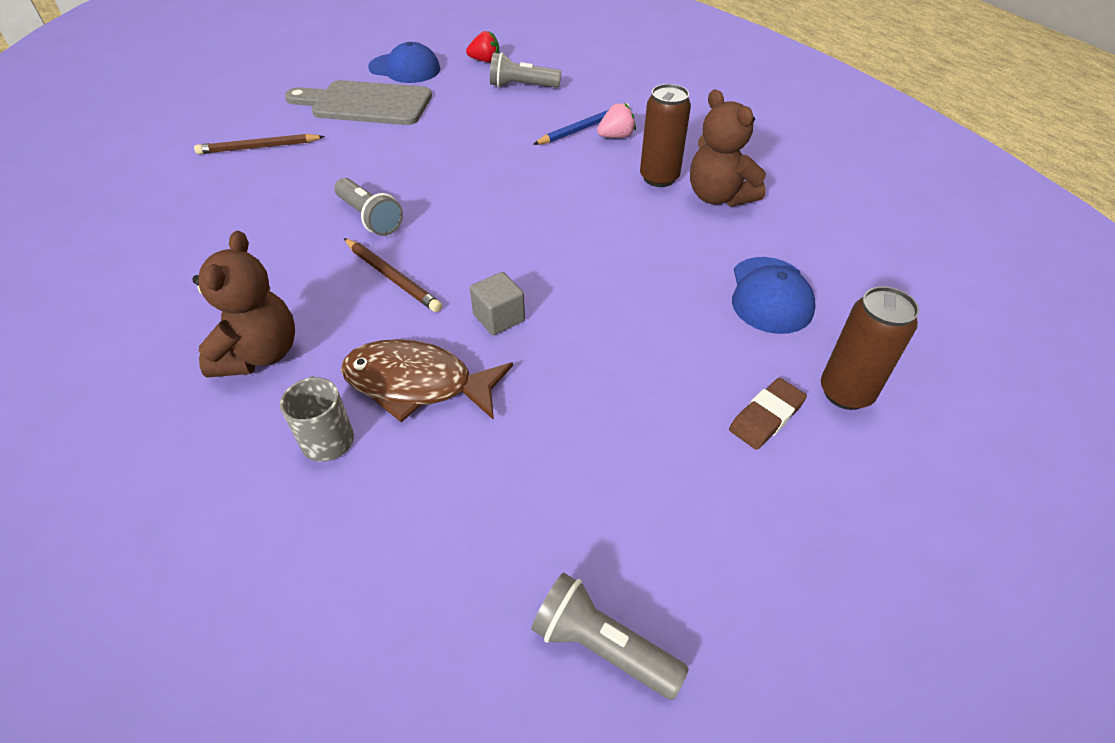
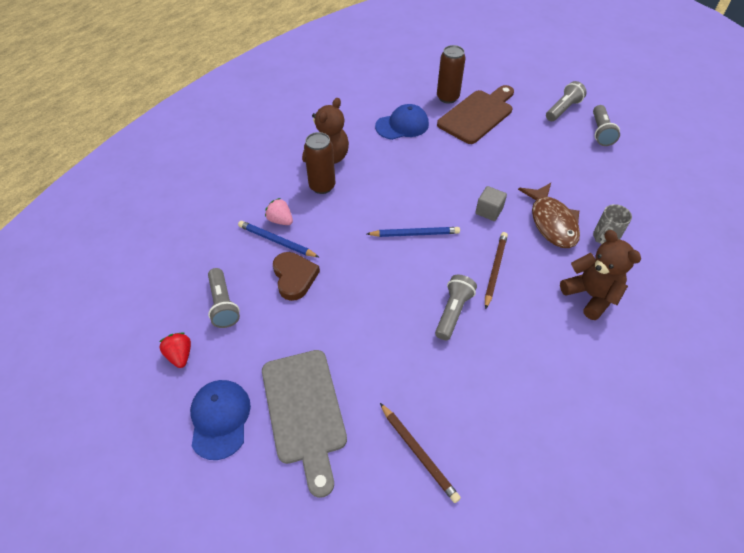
camera: 115 degrees left, 5 degrees up
brown teddy bear [192,231,295,378] -> brown teddy bear turned 75 degrees clockwise [560,230,641,320]
brown eraser [729,378,807,450] -> brown cutting board [437,85,514,144]
none -> brown heart [273,252,320,301]
none -> blue pencil [367,227,460,237]
none -> grey flashlight [546,81,587,121]

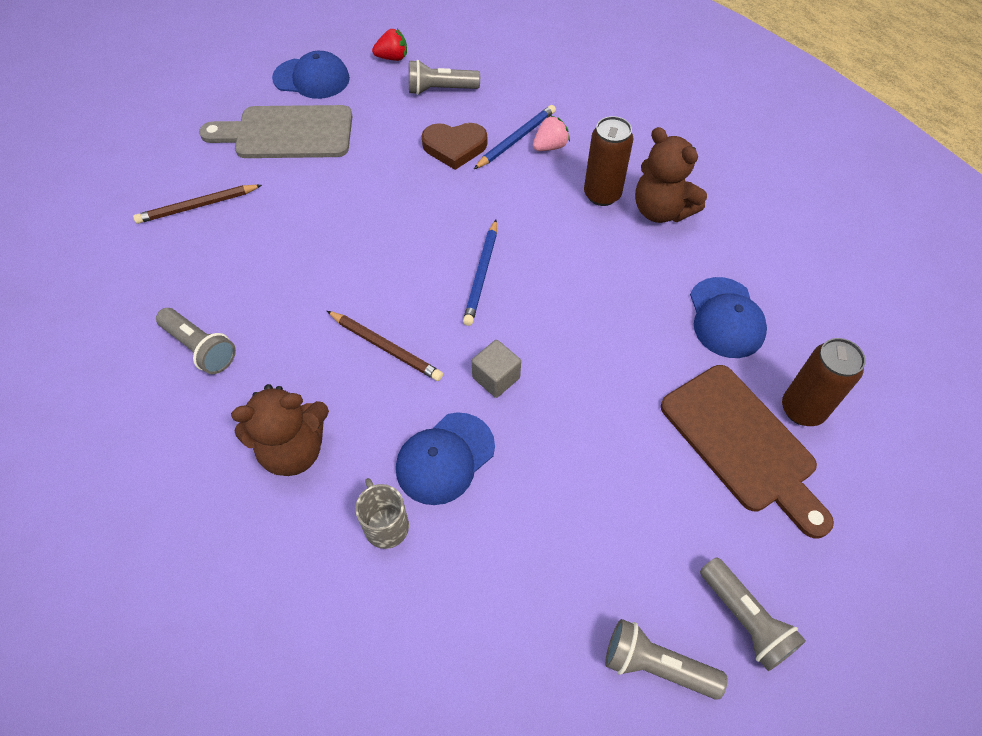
camera: 105 degrees right, 5 degrees up
grey flashlight [435,275,477,340] -> grey flashlight moved to [156,308,236,374]
brown fish [518,183,580,248] -> blue cap [396,412,495,505]

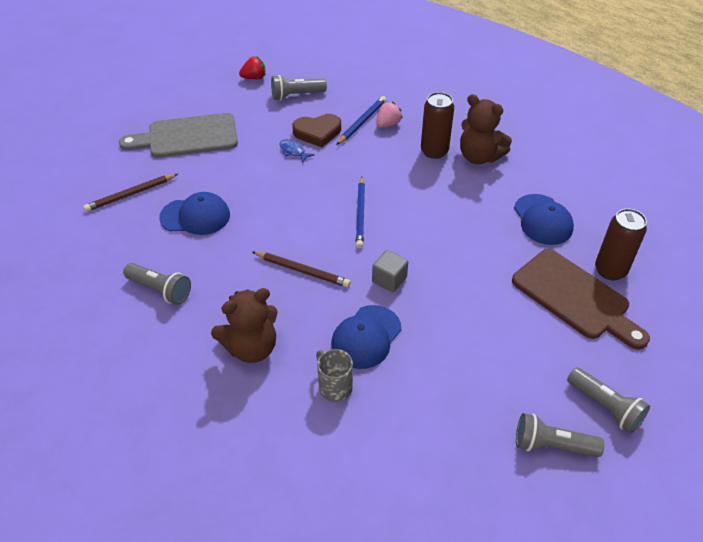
camera: 10 degrees left, 10 degrees down
blue cap [272,51,350,99] -> blue cap moved to [159,192,230,235]
none -> blue fish [280,139,314,163]

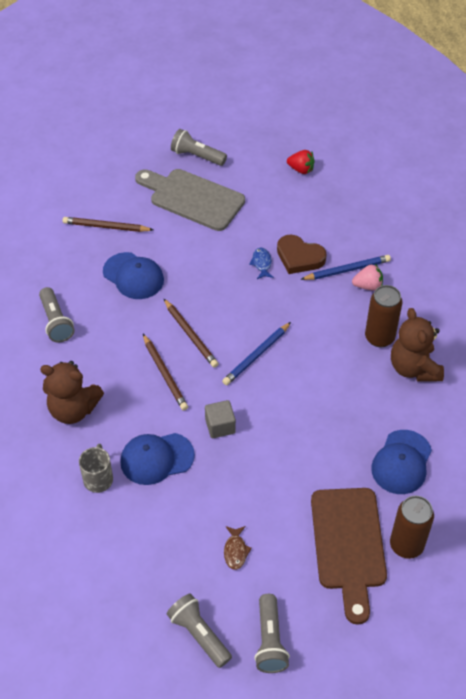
camera: 40 degrees right, 5 degrees up
grey flashlight [271,75,327,100] -> grey flashlight moved to [171,129,227,166]
none -> brown pencil [164,299,219,368]
none -> brown fish [224,526,252,570]

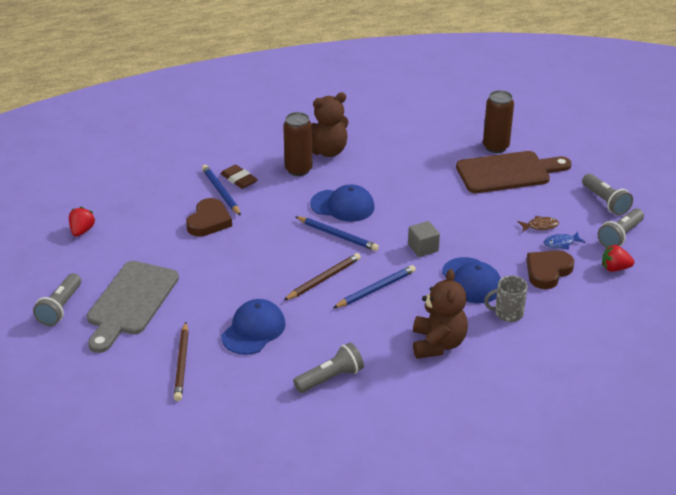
camera: 100 degrees left, 15 degrees down
brown pencil [143,334,188,411] -> blue pencil [333,265,416,308]
blue fish [249,248,274,279] -> blue fish moved to [544,232,585,249]
grey flashlight [254,594,290,673] -> grey flashlight turned 75 degrees clockwise [582,174,633,215]
pink strawberry [352,264,383,291] -> brown eraser [220,165,258,189]
blue cap [371,430,432,494] -> blue cap moved to [310,184,375,222]
none -> brown heart [526,251,574,289]
none -> red strawberry [602,245,634,272]

